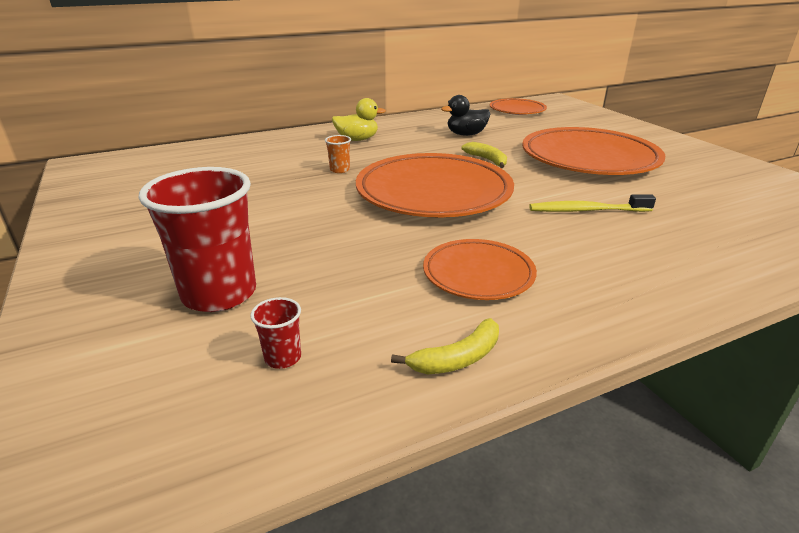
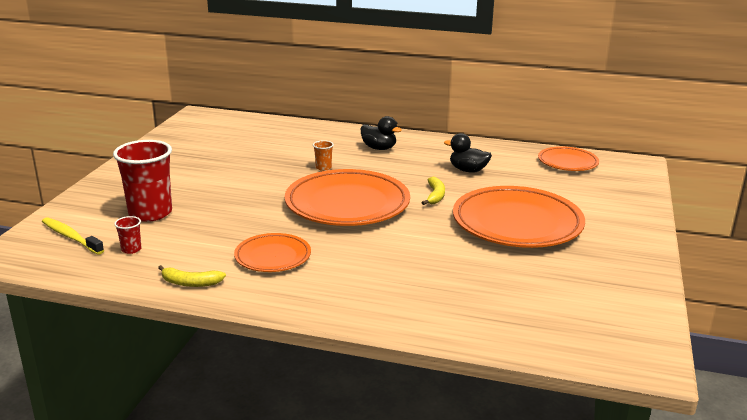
camera: 40 degrees right, 5 degrees down
yellow duck [332,98,386,141] -> black duck [360,116,402,150]
yellow toothbrush [529,194,656,212] -> yellow toothbrush moved to [42,218,104,255]

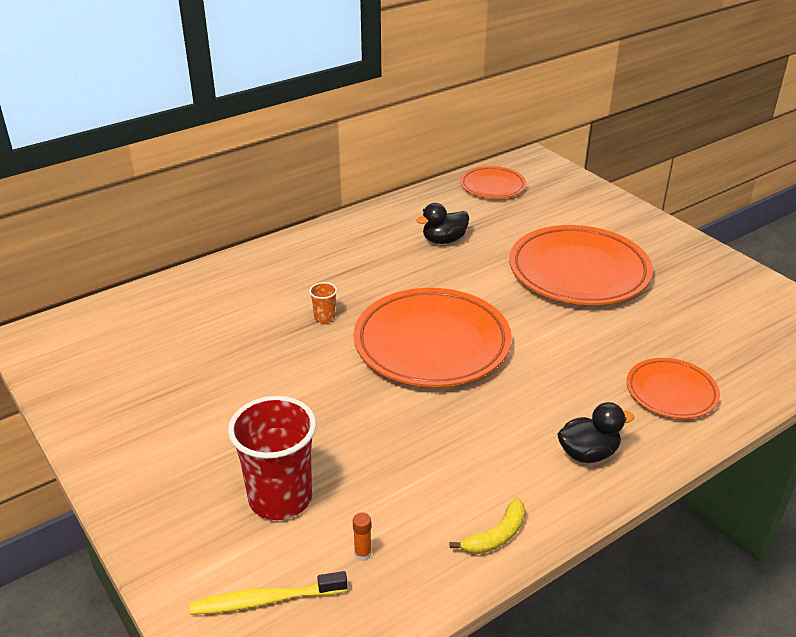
camera: 50 degrees left, 10 degrees up
red cup [114,216,142,254] -> orange glue stick [353,513,372,561]
orange plate [234,233,311,272] -> orange plate moved to [627,358,720,419]
black duck [360,116,402,150] -> black duck moved to [557,402,634,463]
yellow banana [421,177,445,205] -> none

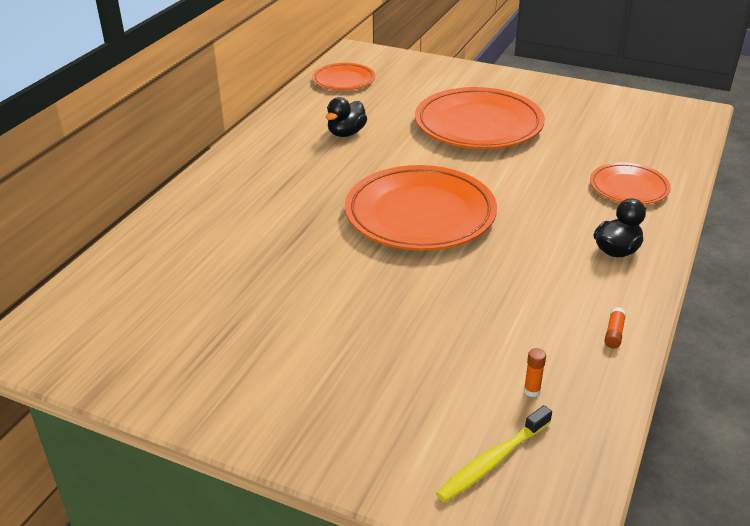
camera: 30 degrees left, 0 degrees up
red cup [228,396,316,520] -> none
orange cup [309,282,337,323] -> none
yellow banana [450,498,525,554] -> orange glue stick [604,307,626,348]

